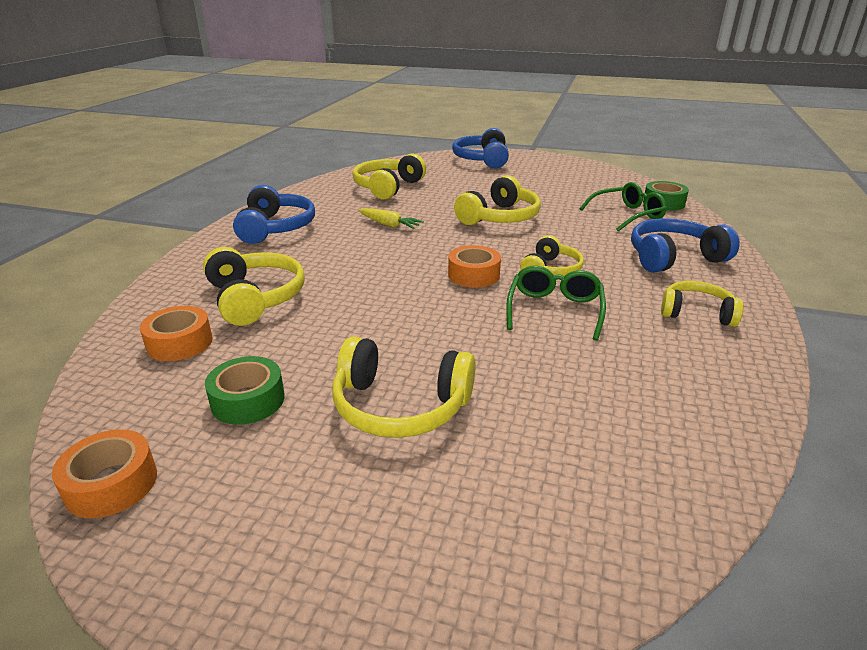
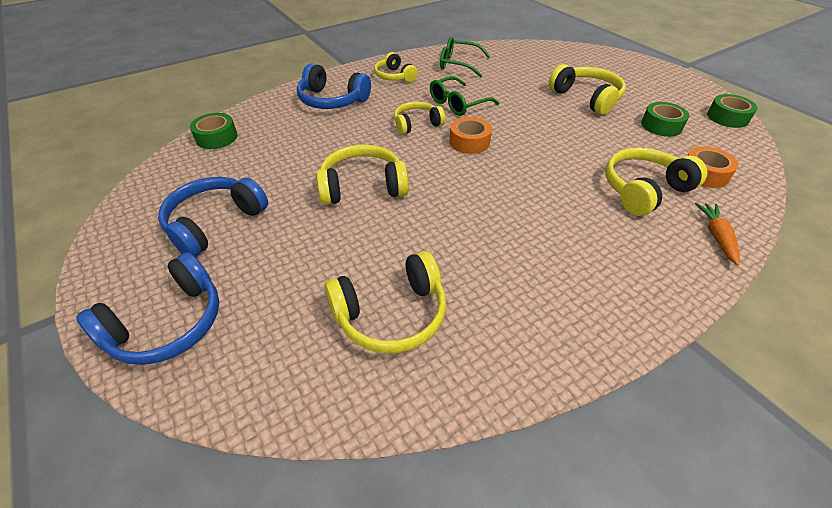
camera: 140 degrees left, 15 degrees up
orange tape [52,429,157,518] -> green tape [707,94,758,128]
yellow headphones [203,247,305,326] -> yellow headphones turned 45 degrees clockwise [605,148,708,216]
blue headphones [233,185,315,244] -> blue headphones moved to [158,177,268,257]
yellow carrot [358,208,424,229] -> none
green glasses [580,182,667,232] -> green glasses moved to [440,37,491,77]
none -> orange carrot [695,203,740,266]

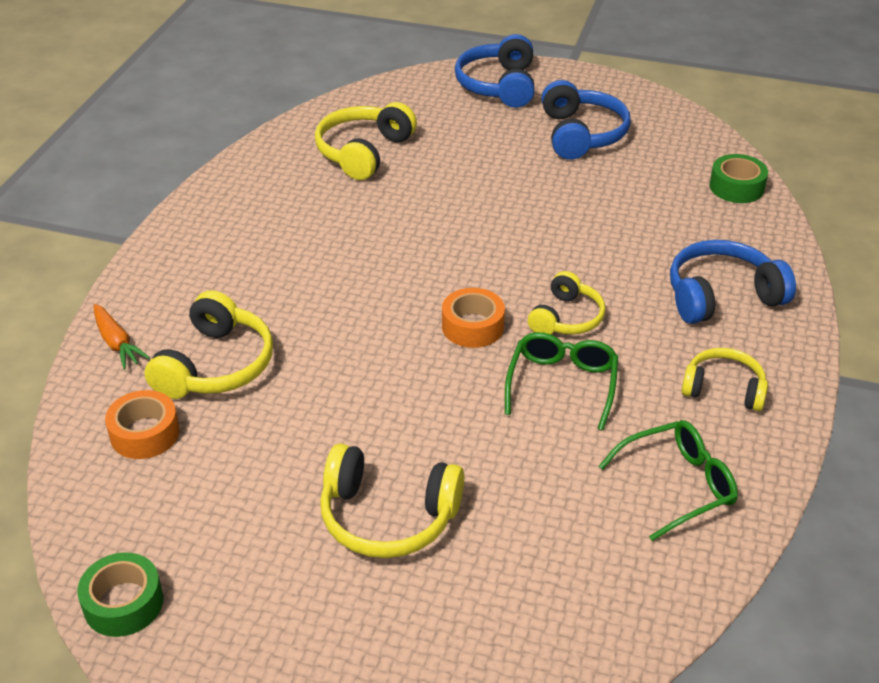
camera: 140 degrees right, 5 degrees down
yellow headphones [316,145,409,205] -> none
green tape [641,102,690,137] -> none

